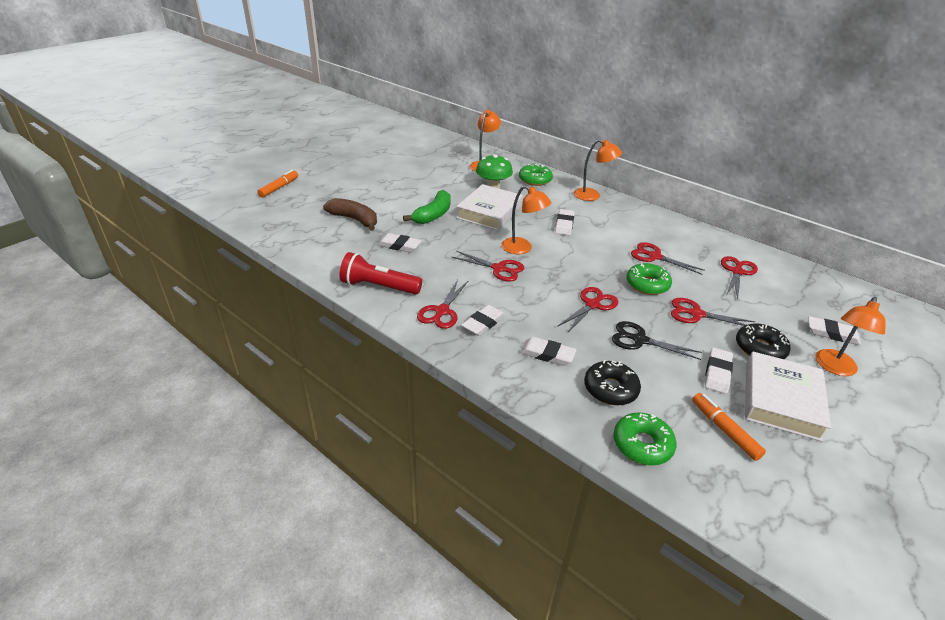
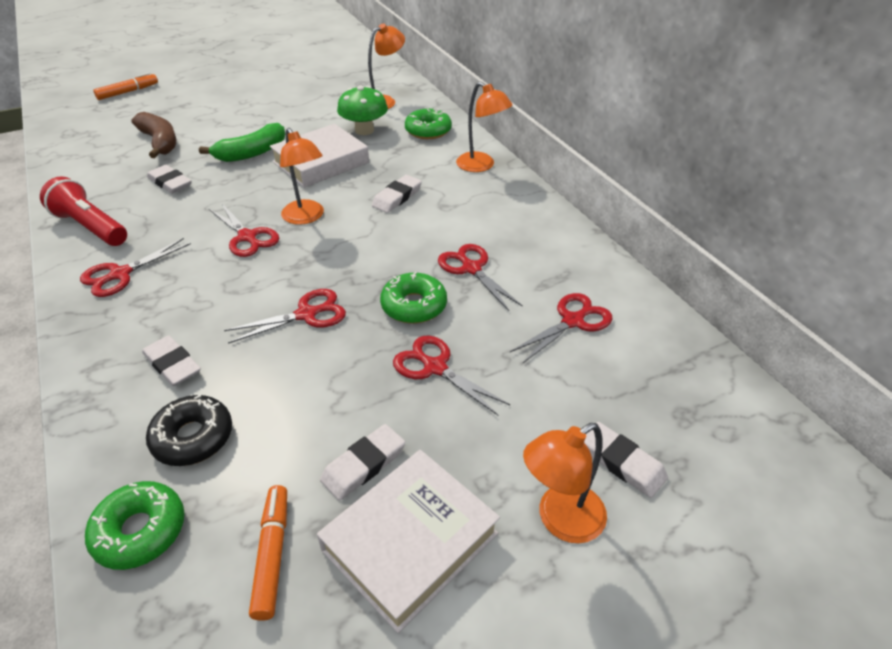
camera: 25 degrees right, 5 degrees up
white eraser [461,305,506,336] -> none
black scissors [612,321,702,360] -> none
black donut [736,323,791,359] -> none

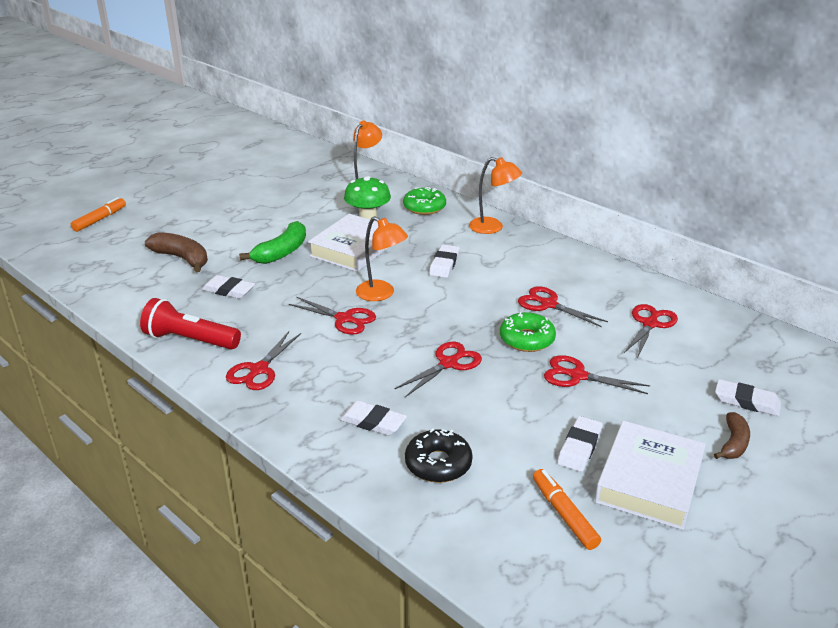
camera: 20 degrees left, 10 degrees down
green donut [85,481,185,570] -> none
orange lamp [523,423,607,543] -> brown banana [714,412,750,459]

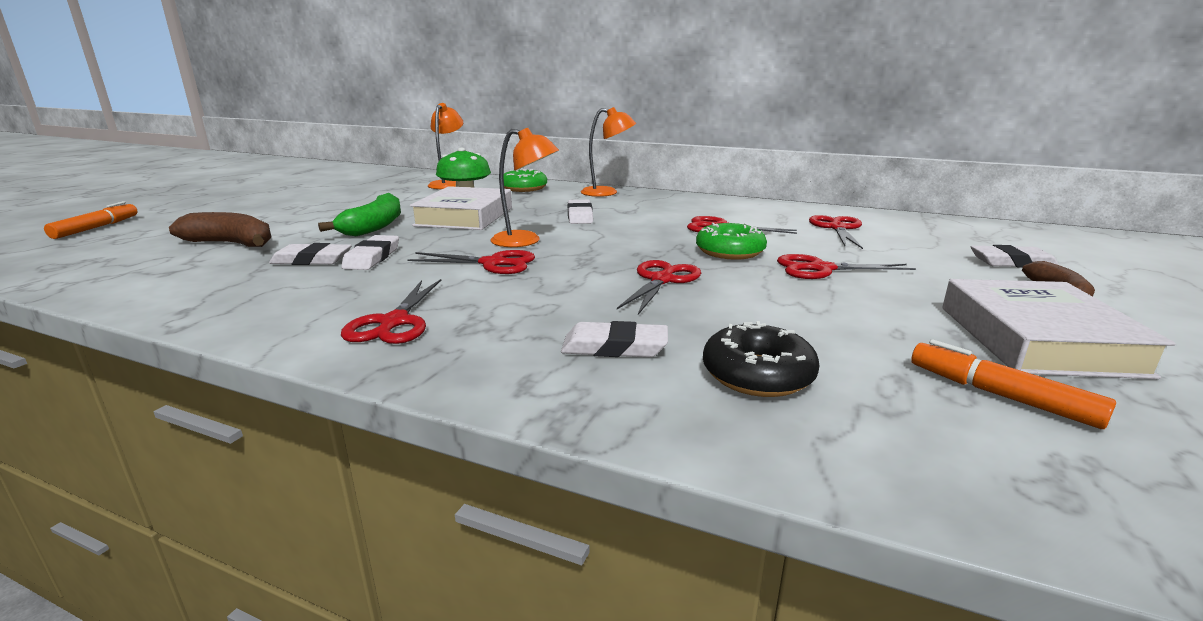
camera: 20 degrees left, 10 degrees down
red flashlight [140,298,241,349] -> none
white eraser [557,416,603,472] -> white eraser moved to [341,235,399,270]

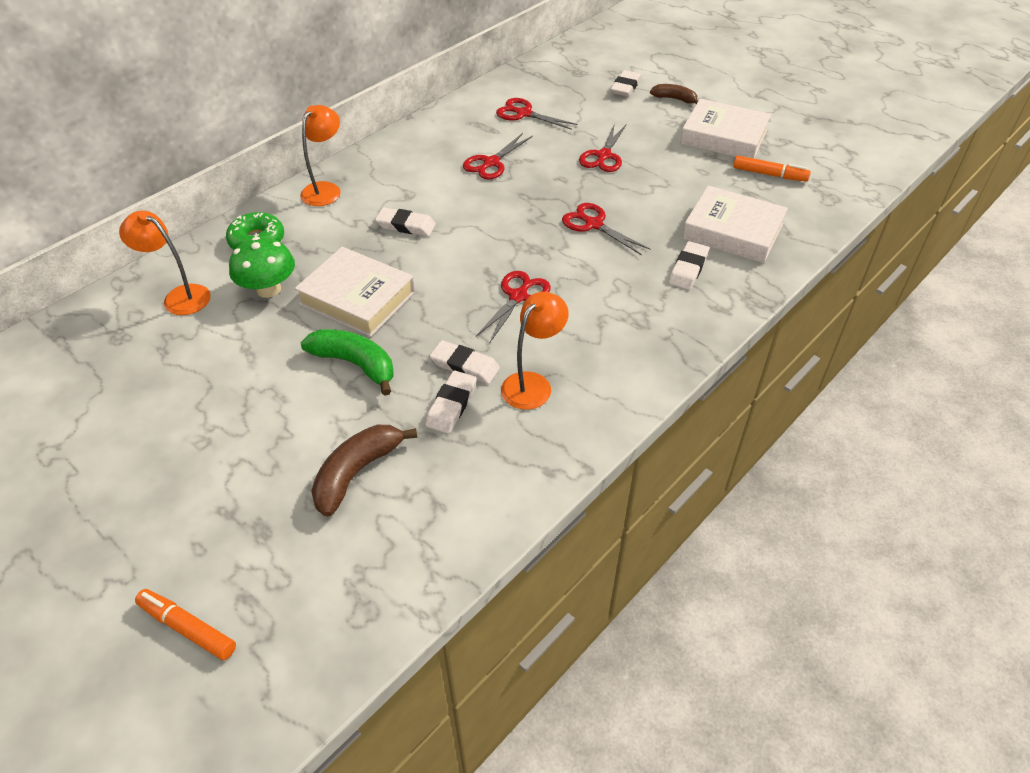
camera: 70 degrees left, 25 degrees up
red scissors [341,279,441,344] -> none
orange lamp [490,128,559,247] -> orange lamp moved to [501,292,569,410]
green donut [696,223,767,260] -> none
black donut [703,321,820,397] -> white book [682,185,788,263]
orange marker [911,339,1116,429] -> orange marker turned 135 degrees counterclockwise [733,155,811,182]

